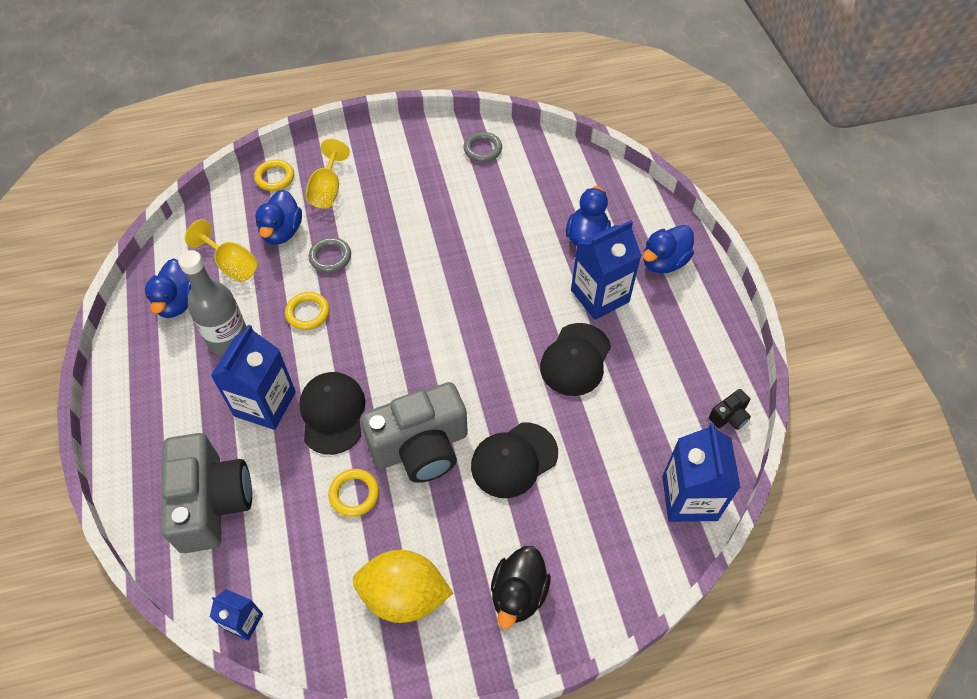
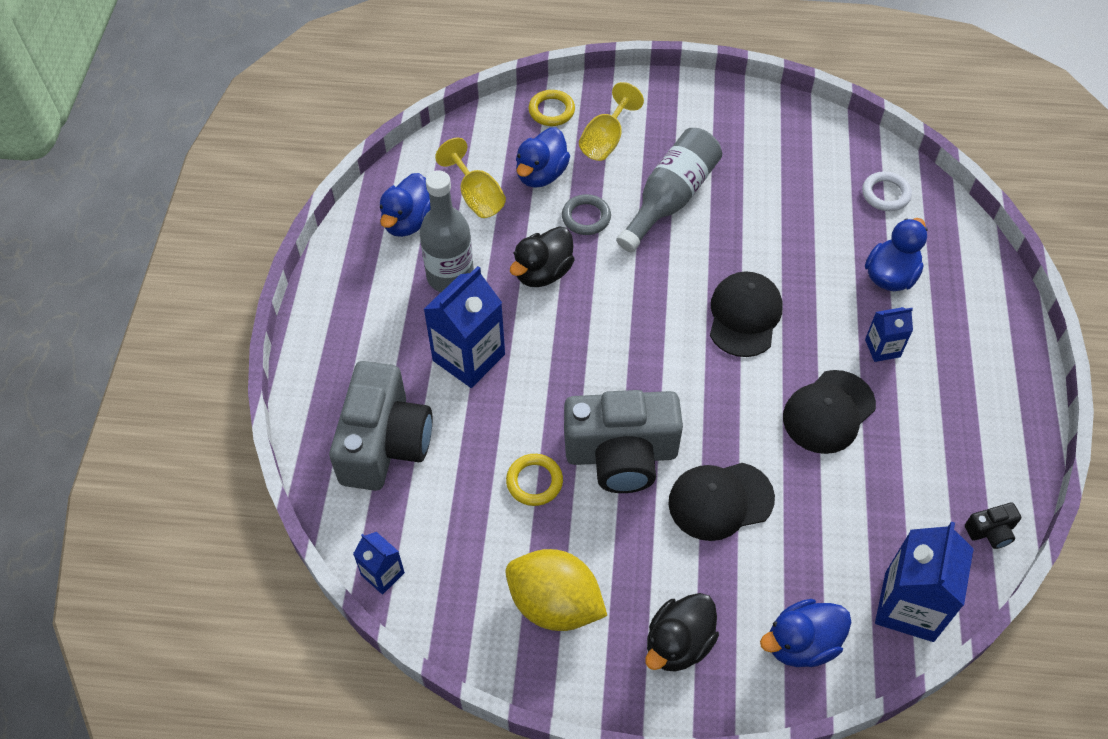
camera: 20 degrees right, 0 degrees up
yellow ring [285,292,330,330] -> black duck [510,226,575,287]
black cap [299,372,365,455] -> black cap moved to [710,271,782,357]
grey ring [463,132,502,162] -> none
blue carton [571,220,642,320] -> blue carton [865,307,913,362], size x0.54
blue duck [643,225,694,274] -> blue duck moved to [760,599,851,667]
none -> grey bottle [616,128,722,252]
none -> white ring [862,171,912,211]

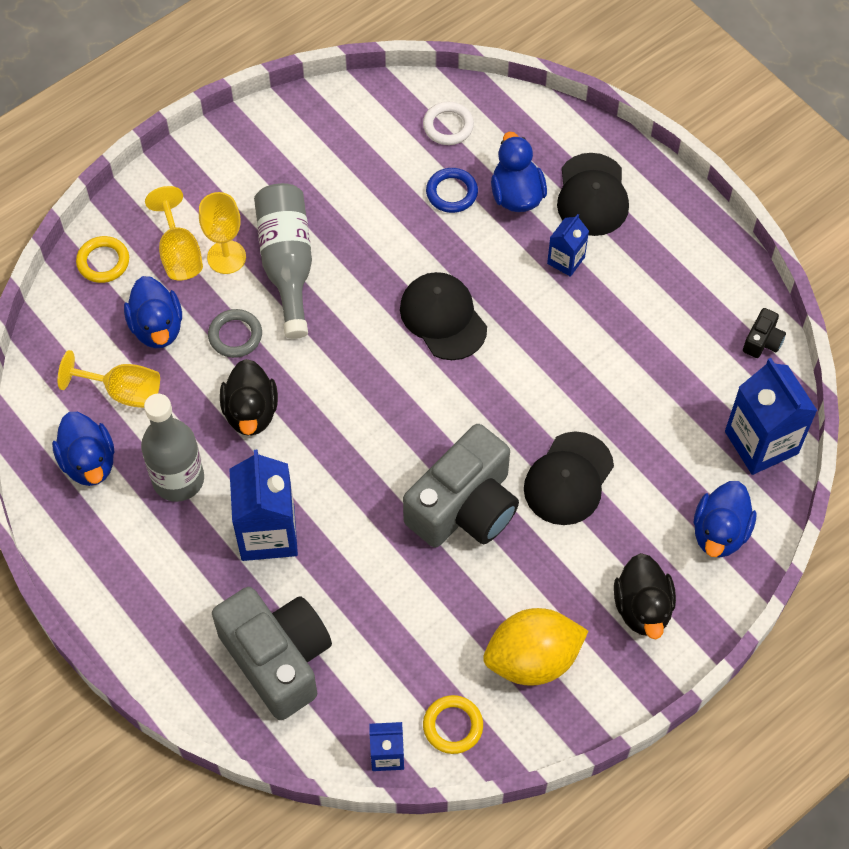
camera: 45 degrees left, 5 degrees up
yellow ring [506,454,563,506] -> yellow ring moved to [423,695,483,754]
black cap [783,370,876,454] -> black cap moved to [557,153,629,236]
none -> yellow goblet [199,192,246,274]
none -> blue ring [426,168,478,213]

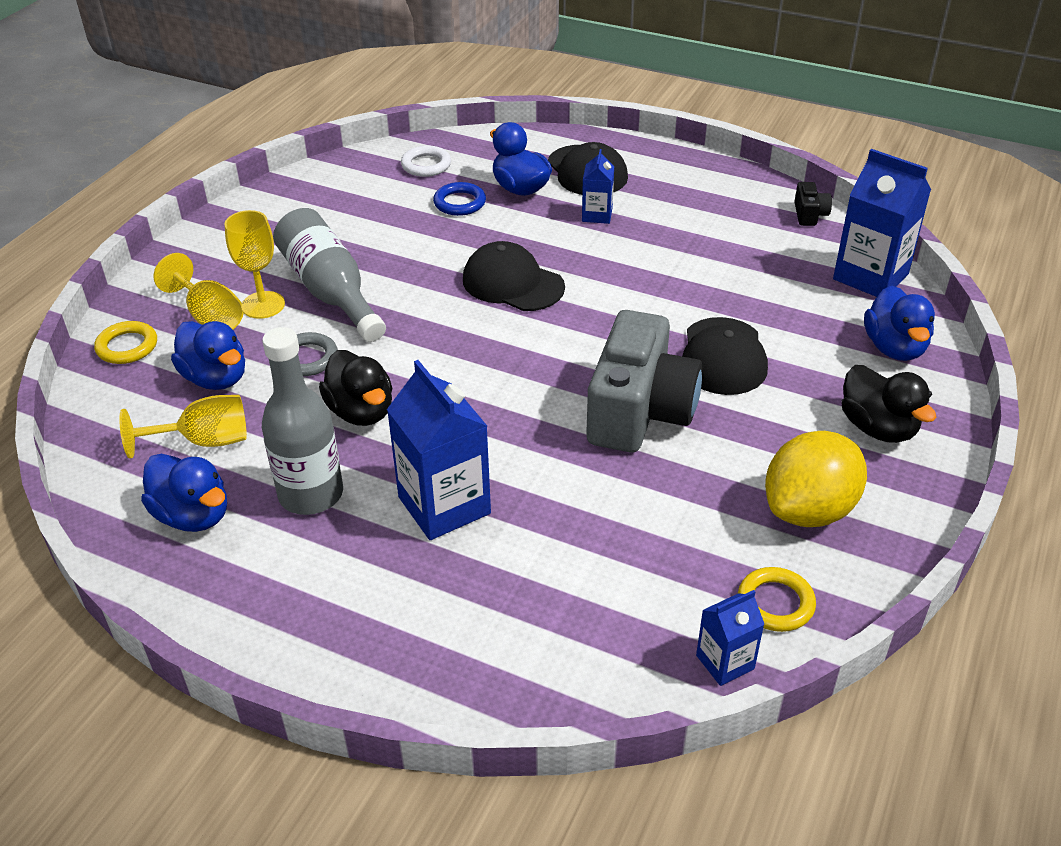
camera: 25 degrees left, 20 degrees down
grey camera [212,587,332,720] -> none

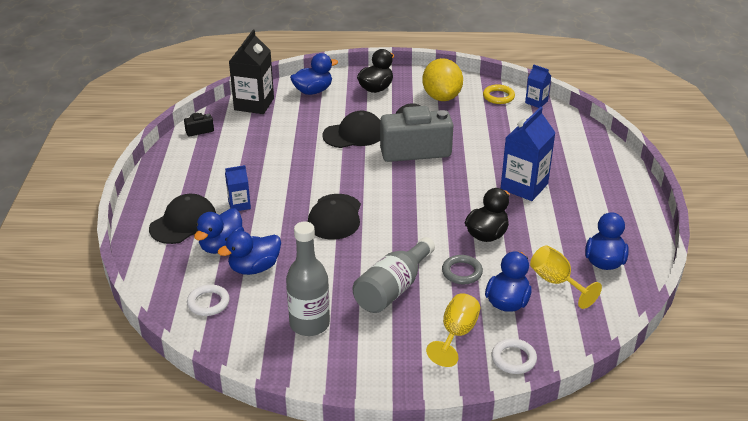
camera: 115 degrees left, 5 degrees down
yellow ring [94,321,157,364] -> white ring [492,338,537,374]
yellow goblet [225,210,285,319] -> none
grey bottle [262,327,343,515] -> grey bottle moved to [286,222,330,336]
blue ring [433,182,486,216] -> blue duck [218,230,281,275]
yellow lemon [765,431,867,527] -> yellow lemon turned 60 degrees clockwise [422,58,463,101]
blue carton [833,149,931,297] -> black carton [229,30,274,114]

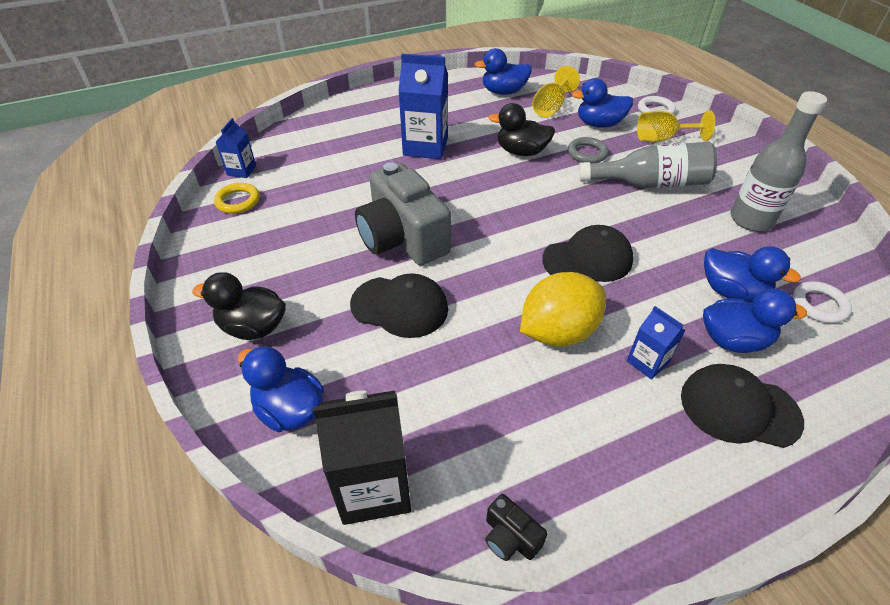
camera: 115 degrees left, 10 degrees up
black cap [322,111,380,148] -> black cap turned 150 degrees clockwise [350,273,448,338]
yellow lemon [422,58,463,101] -> yellow lemon moved to [520,272,606,347]

